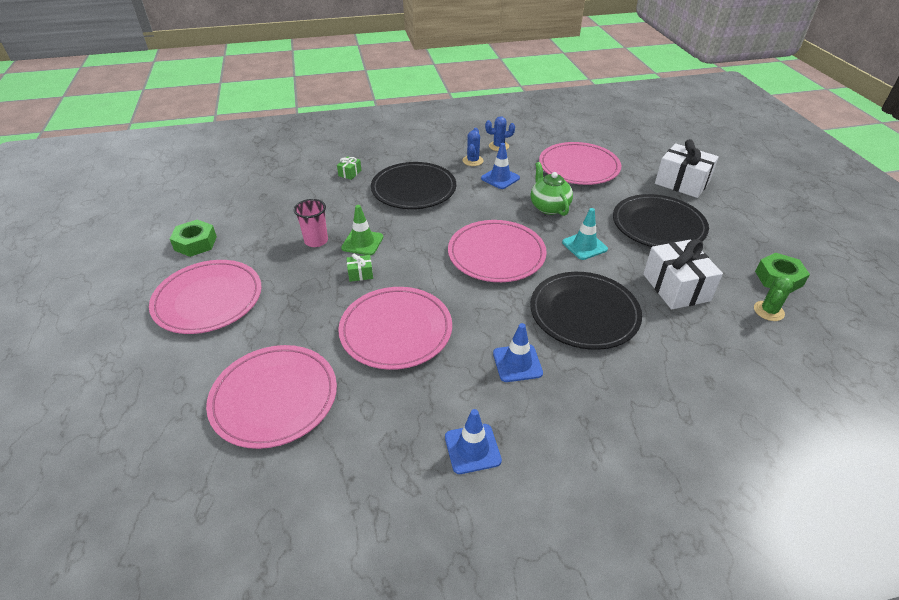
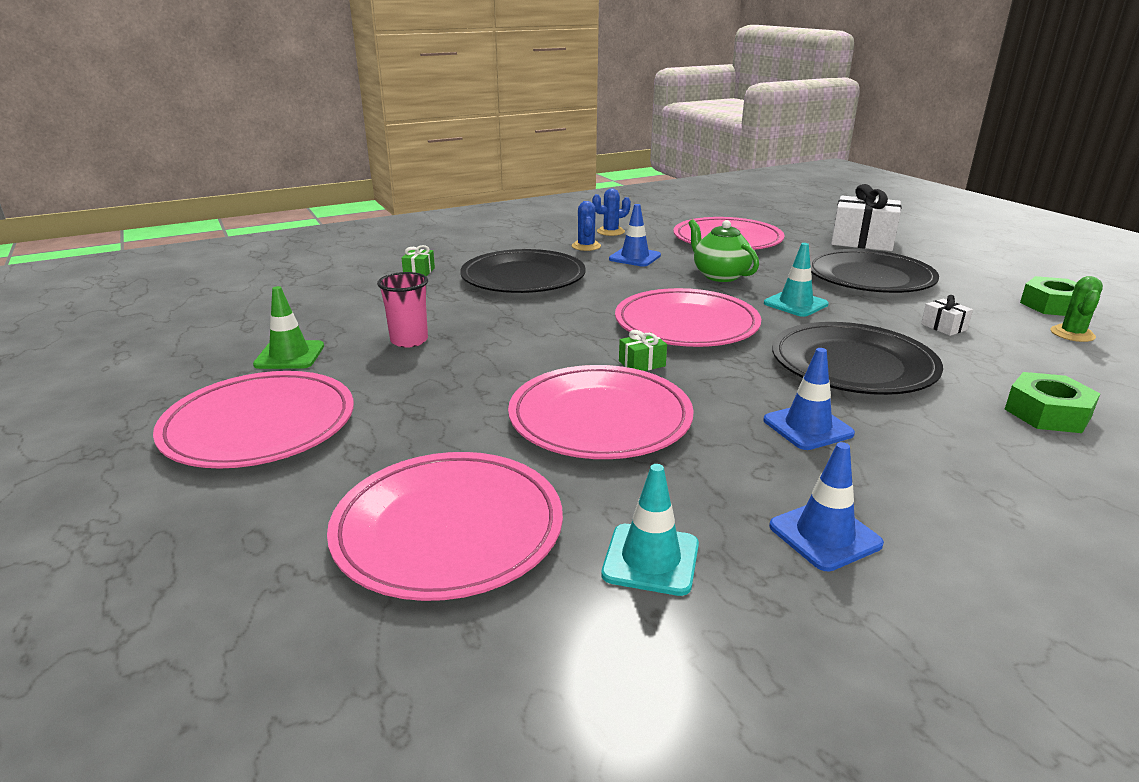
camera: 15 degrees left, 15 degrees down
green nut [170,220,217,257] -> green nut moved to [1005,372,1101,433]
green traffic cone [341,205,383,255] -> green traffic cone moved to [253,286,324,369]
green gift [347,254,373,282] -> green gift moved to [619,330,667,371]
white gift [643,239,723,310] -> white gift [921,295,973,336], size x0.44
none -> turquoise traffic cone [601,464,699,596]

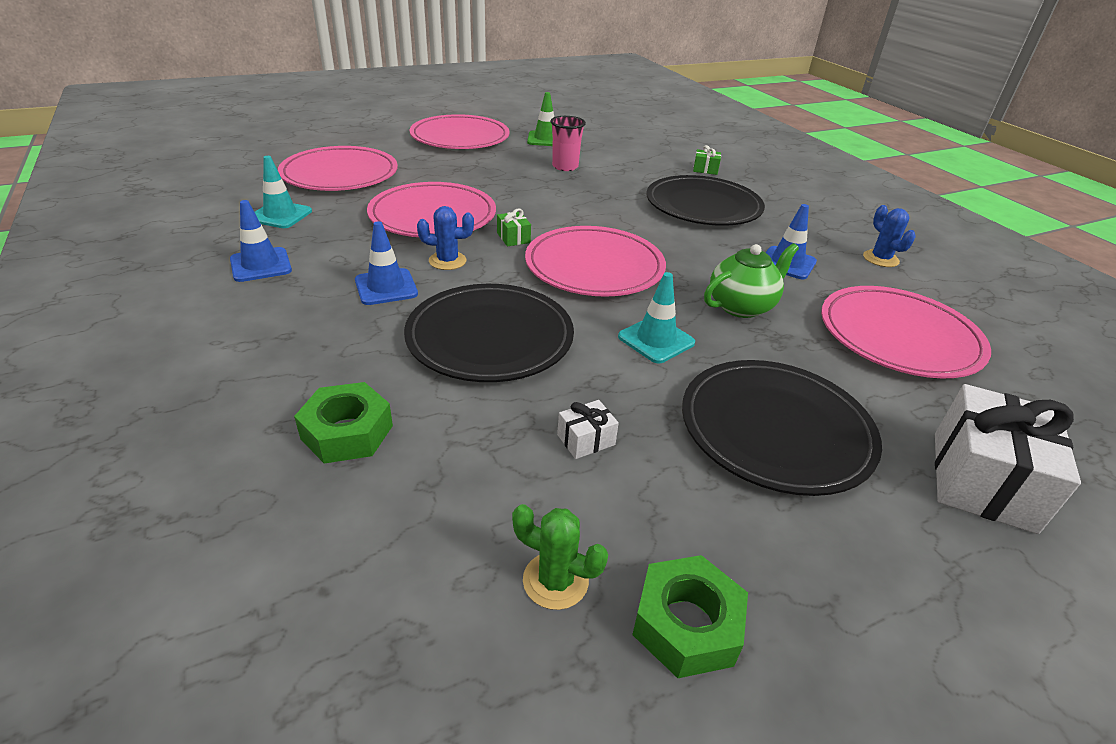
camera: 90 degrees right, 10 degrees up
blue cactus [572,201,601,251] -> blue cactus moved to [417,206,474,270]

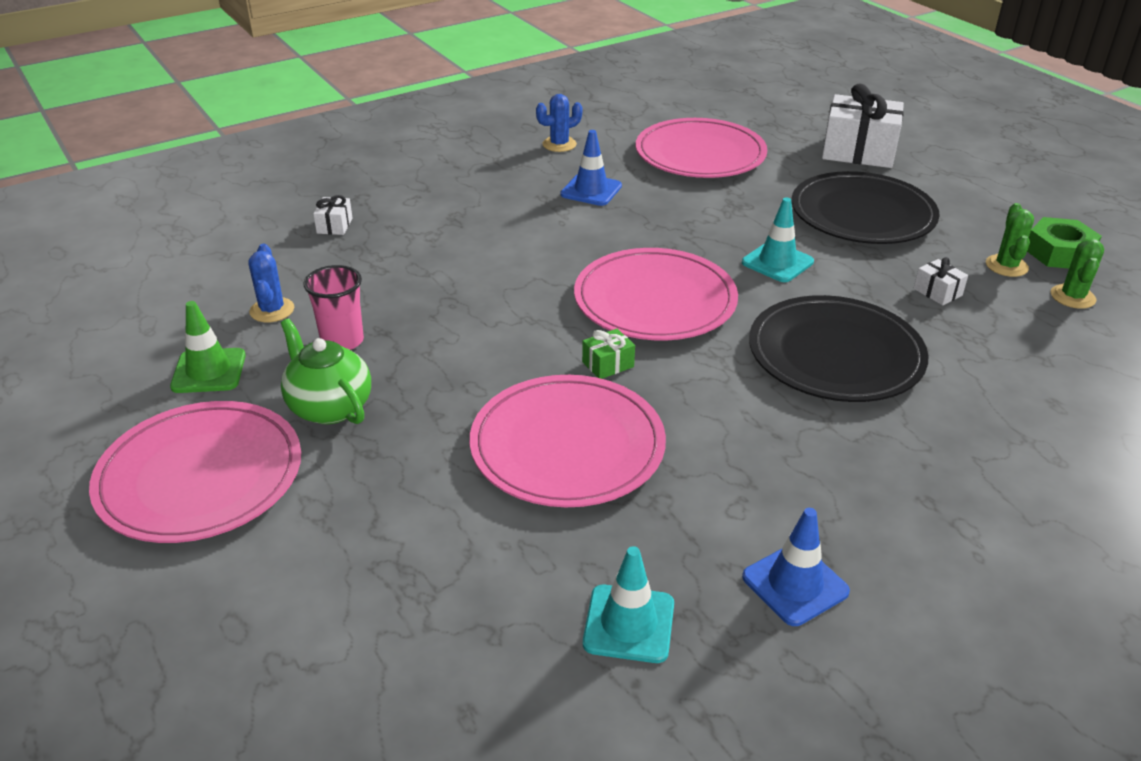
camera: 95 degrees left, 0 degrees up
pink plate [278,146,398,191] -> none
green nut [294,382,393,464] -> none
blue traffic cone [355,221,418,305] -> none
blue cactus [417,206,474,270] -> blue cactus moved to [248,244,294,323]
black plate [646,175,765,226] -> none
green gift [693,145,721,175] -> white gift [313,195,353,235]
green teapot [704,243,799,318] -> green teapot moved to [281,319,371,424]
none -> green cactus [986,203,1034,277]

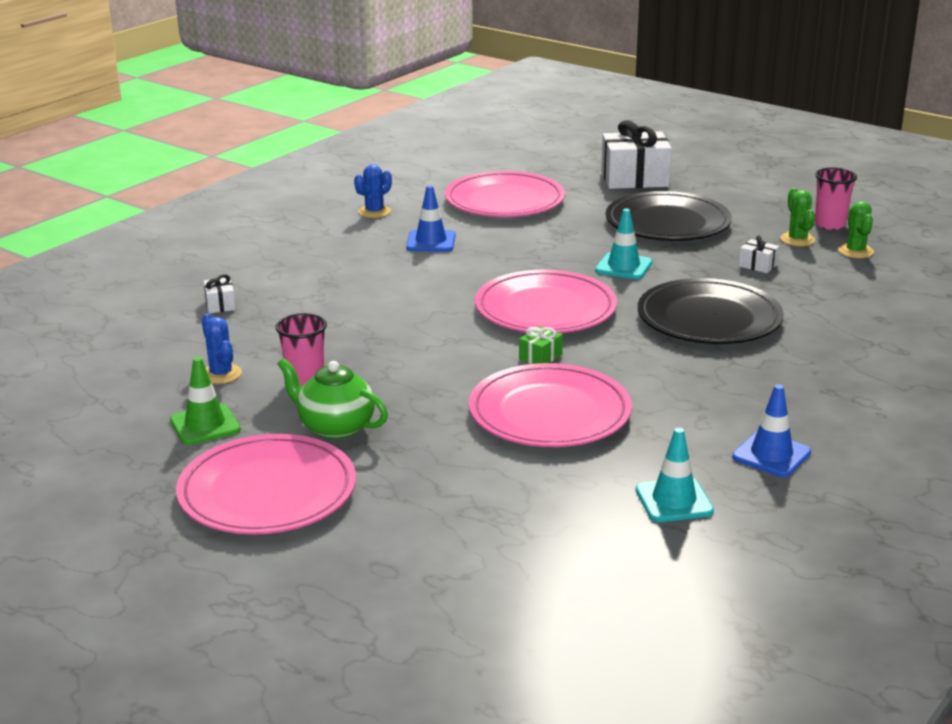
camera: 20 degrees left, 10 degrees down
green nut [1027,217,1102,269] -> pink cup [815,168,857,230]

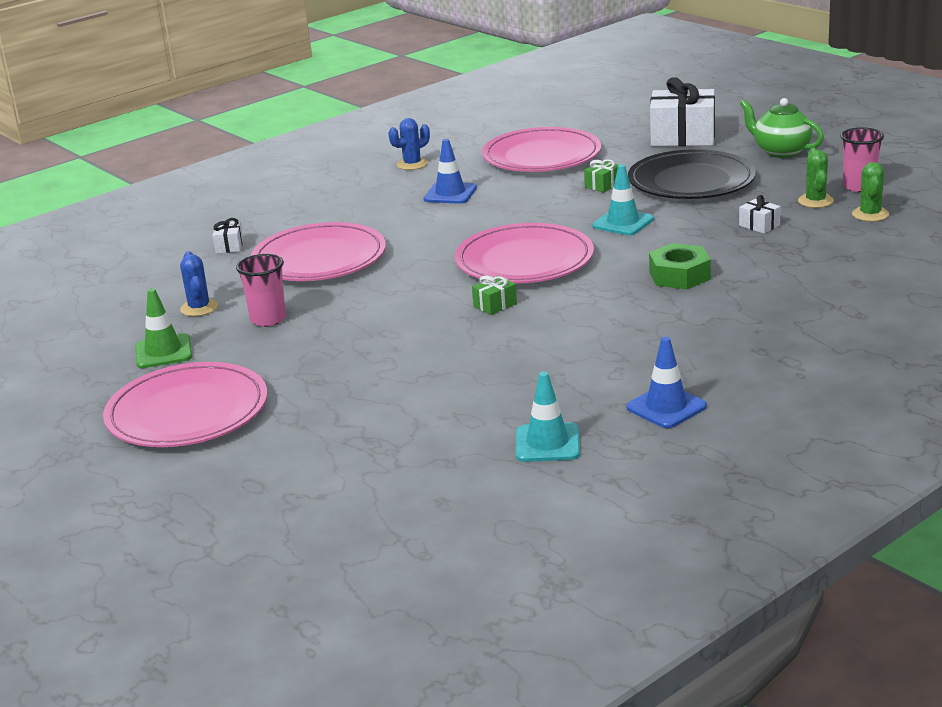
camera: 15 degrees right, 0 degrees up
green teapot [277,358,388,439] -> green teapot moved to [740,98,824,158]
pink plate [469,363,632,447] -> pink plate moved to [251,222,386,281]
black plate [638,278,784,344] -> green nut [649,243,711,289]
none -> green gift [584,159,618,193]

